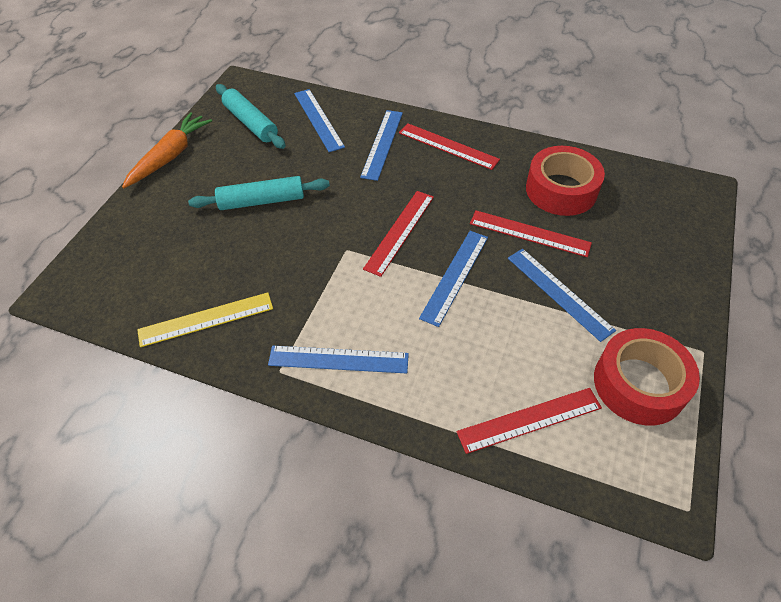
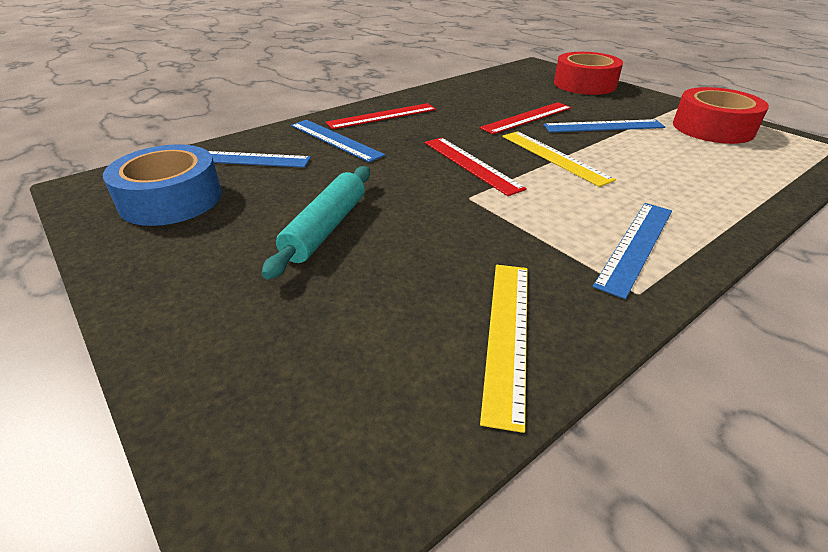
camera: 60 degrees left, 15 degrees down
orange carrot [122,112,212,188] -> none
turquoise rolling pin [216,84,286,149] -> blue tape [103,144,222,226]
blue ruler [419,231,488,327] -> yellow ruler [502,131,616,187]
red ruler [456,388,602,454] -> none
red tape [526,146,605,216] -> red tape moved to [554,52,623,95]

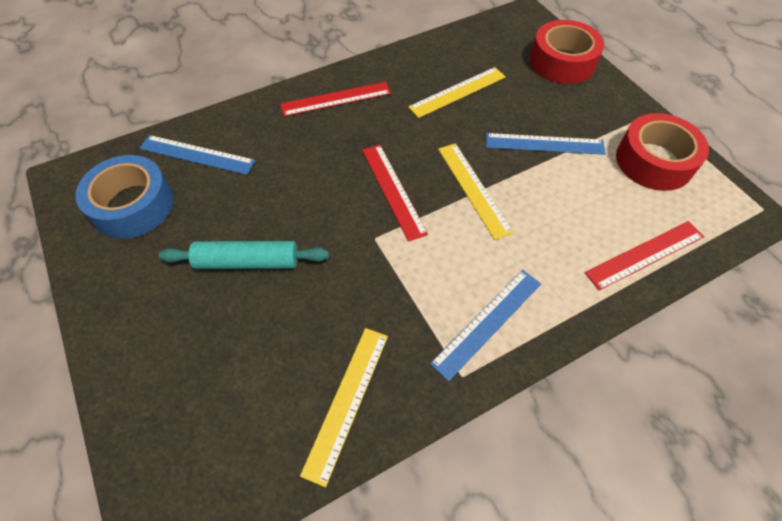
camera: 10 degrees right, 20 degrees up
turquoise rolling pin [262,166,370,279] -> turquoise rolling pin turned 60 degrees clockwise [159,241,329,269]
blue ruler [291,120,385,162] -> none
red ruler [479,102,572,134] -> red ruler moved to [585,221,704,291]
none -> yellow ruler [408,67,506,118]

